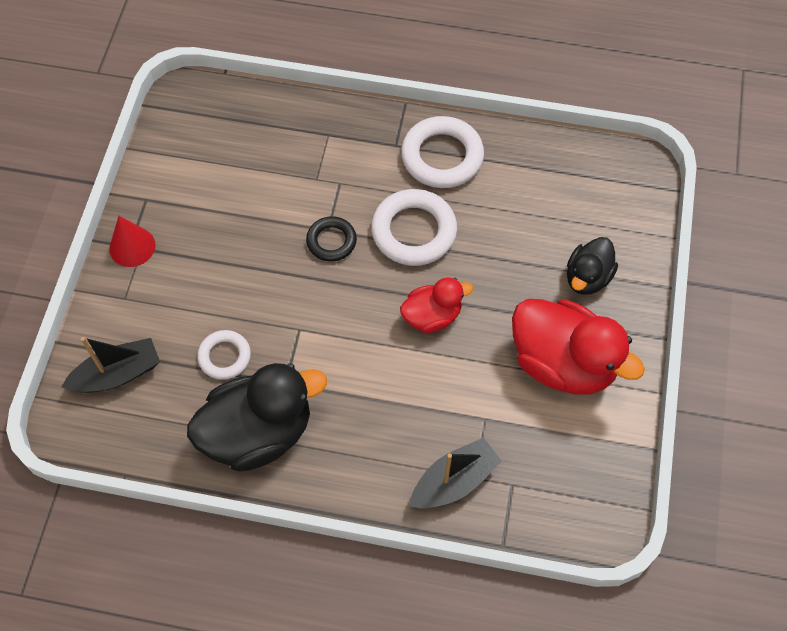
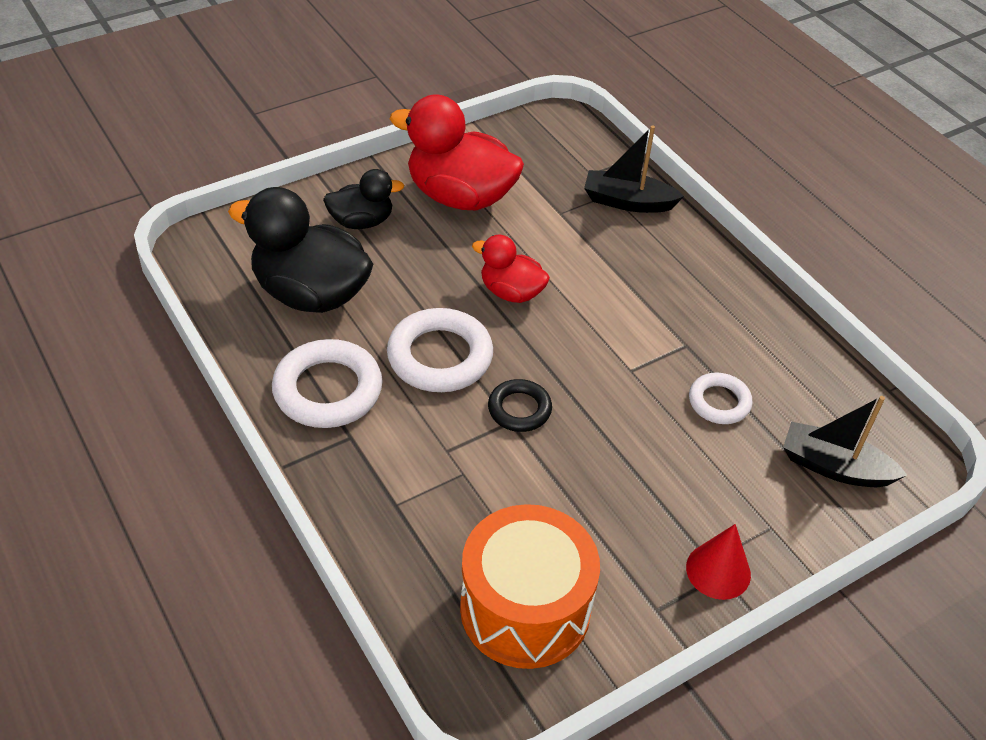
camera: 135 degrees left, 15 degrees down
black duck [187,363,327,472] -> black duck moved to [228,187,373,313]
red duck [512,299,645,394] -> red duck turned 60 degrees counterclockwise [390,95,524,210]
none -> orange drum [460,504,600,669]

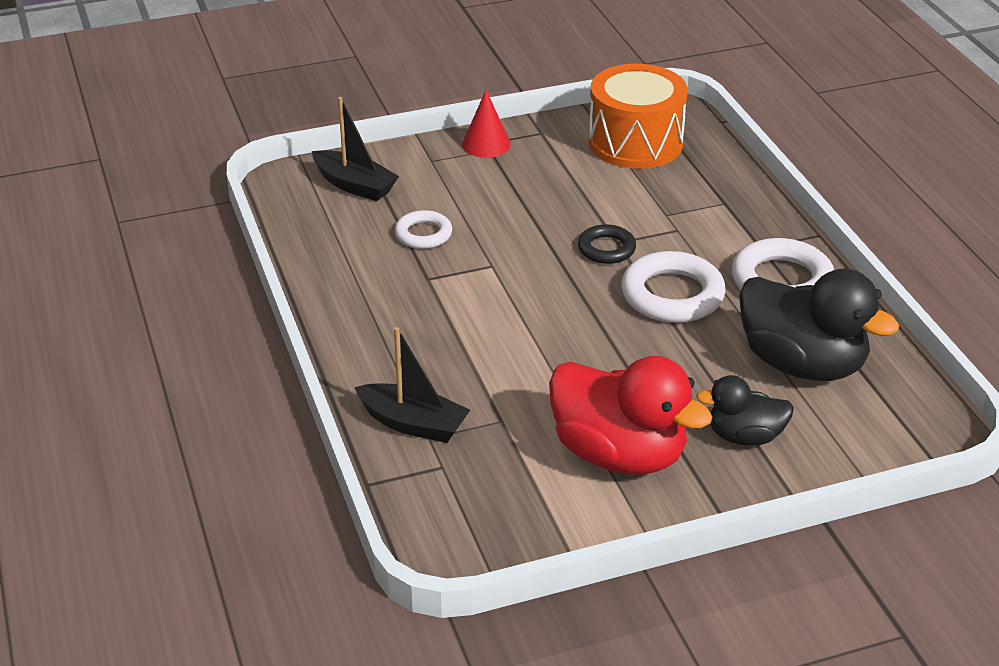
camera: 165 degrees left, 10 degrees down
red duck [472,235,550,303] -> none

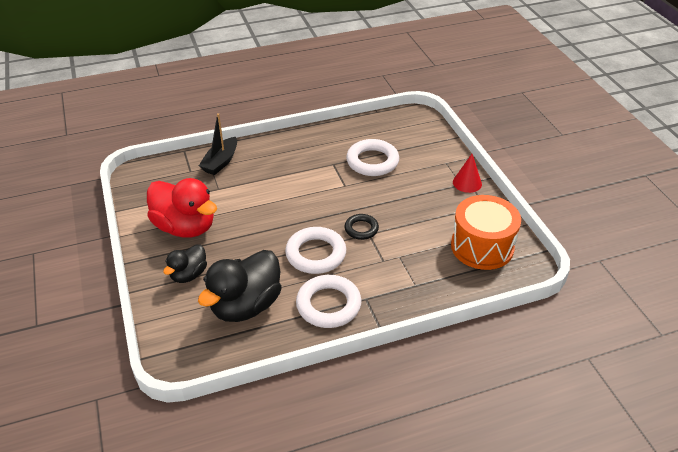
camera: 90 degrees right, 5 degrees up
black boat [312,97,399,201] -> none
white ring [395,210,452,249] -> white ring [346,139,399,176], size x1.71
red duck [549,356,713,475] -> red duck turned 90 degrees counterclockwise [147,178,217,238]
black duck [696,375,794,446] -> black duck turned 150 degrees counterclockwise [163,244,207,283]

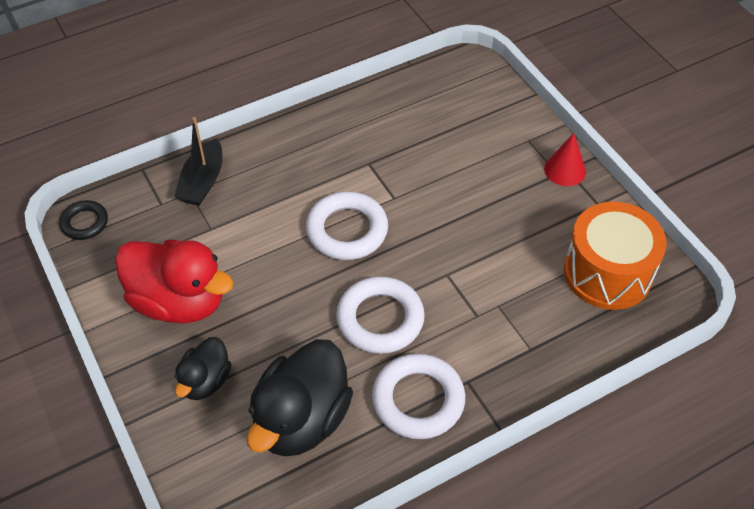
camera: 10 degrees left, 10 degrees up
black ring [345,214,379,240] -> black ring moved to [59,200,108,240]
white ring [346,139,399,176] -> white ring moved to [306,191,388,260]

